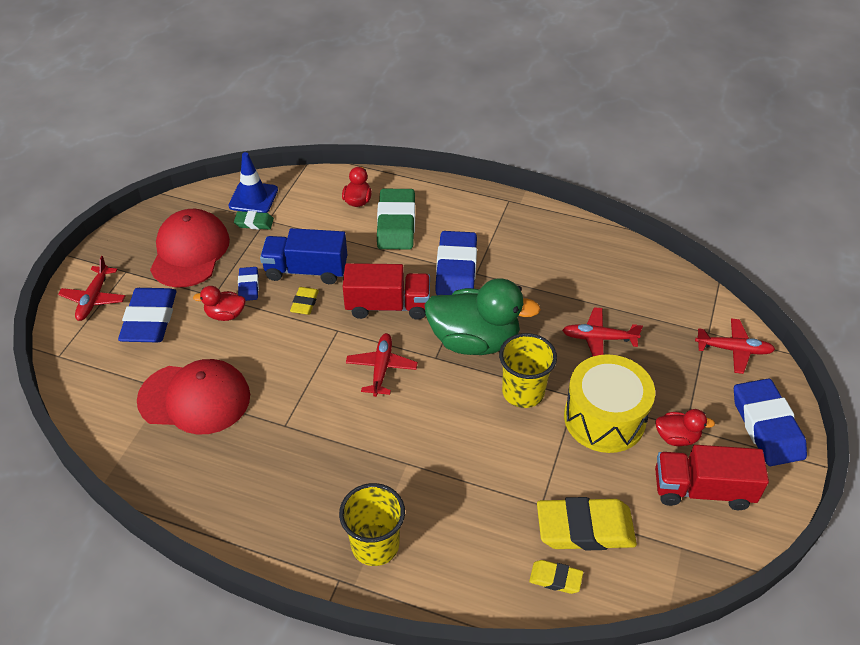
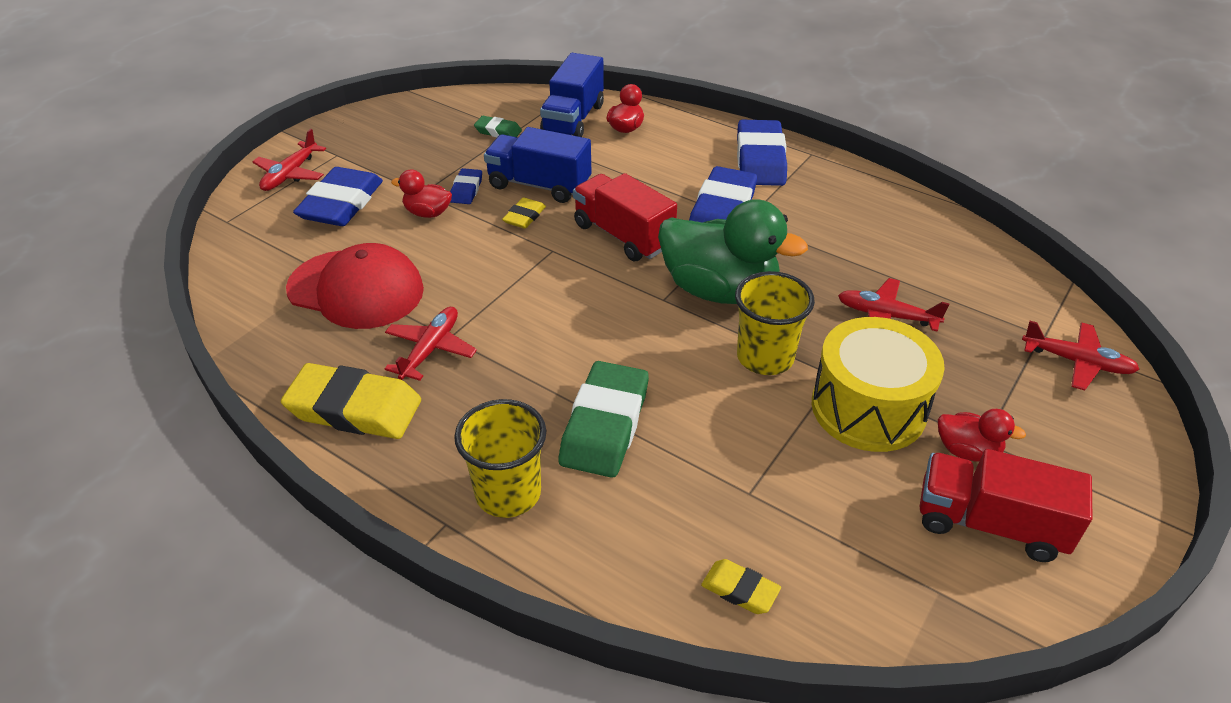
camera: 15 degrees right, 5 degrees down
red cap [150,209,230,287] -> none
blue traffic cone [228,152,278,213] -> none
red truck [343,263,430,320] -> red truck turned 150 degrees counterclockwise [573,173,677,261]
red plane [346,333,418,397] -> red plane moved to [385,307,477,381]
green eraser [377,189,415,249] -> green eraser moved to [559,361,649,478]
yellow eraser [537,497,637,550] -> yellow eraser moved to [281,363,421,439]
blue eraser [734,378,807,466] -> blue eraser moved to [737,120,787,186]
none -> blue truck [540,53,604,137]

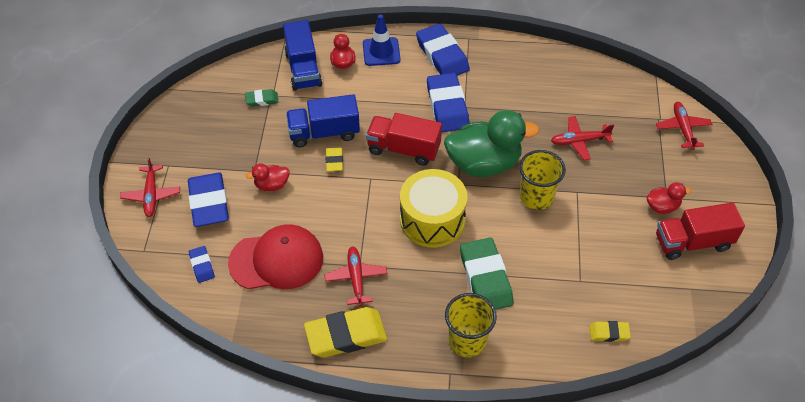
camera: 30 degrees left, 10 degrees up
blue eraser [450,168,482,204] -> blue eraser moved to [189,246,215,283]
yellow drum [812,317,945,452] -> yellow drum moved to [400,169,467,248]
red plane [1022,321,1140,390] -> red plane turned 90 degrees counterclockwise [656,102,713,150]
none -> blue traffic cone [363,14,400,66]

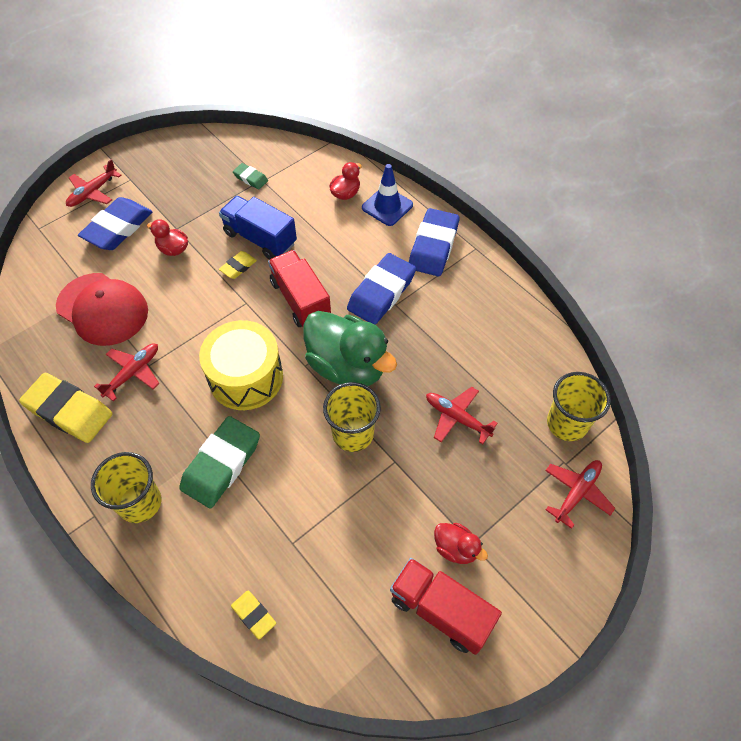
camera: 45 degrees right, 5 degrees up
blue eraser [189,246,215,283] -> none
blue truck [283,20,323,91] -> none
none -> yellow cup [547,372,611,441]

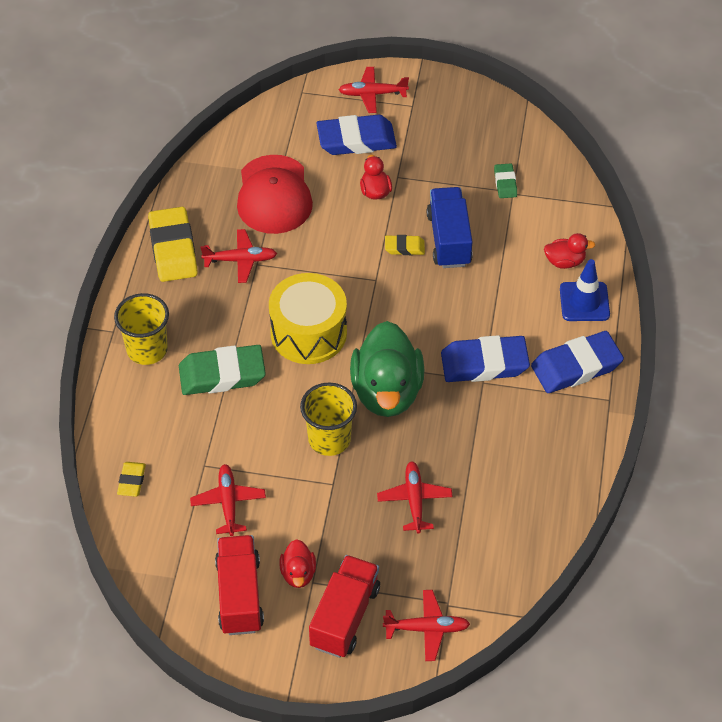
camera: 50 degrees right, 5 degrees down
red truck [268,250,331,327] -> red truck moved to [309,555,380,658]
yellow cup [547,372,611,441] -> none
none -> red plane [190,464,266,536]

